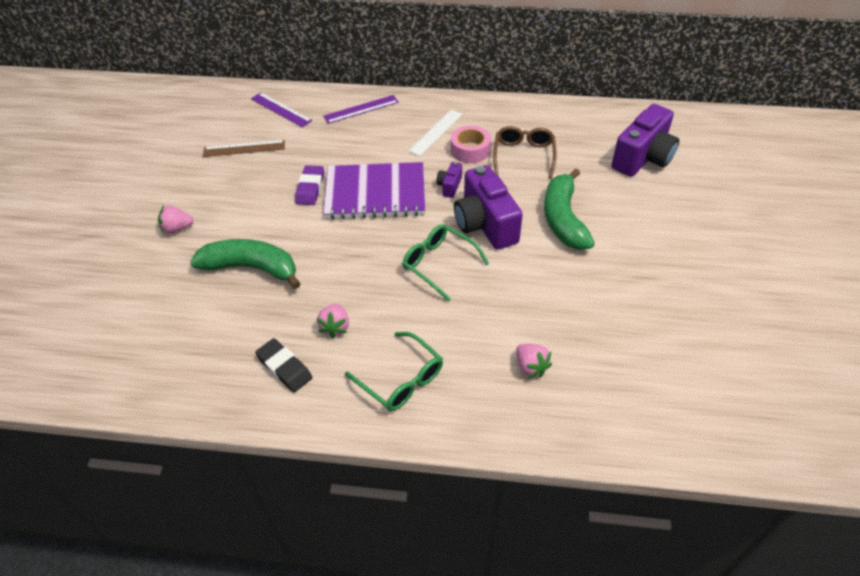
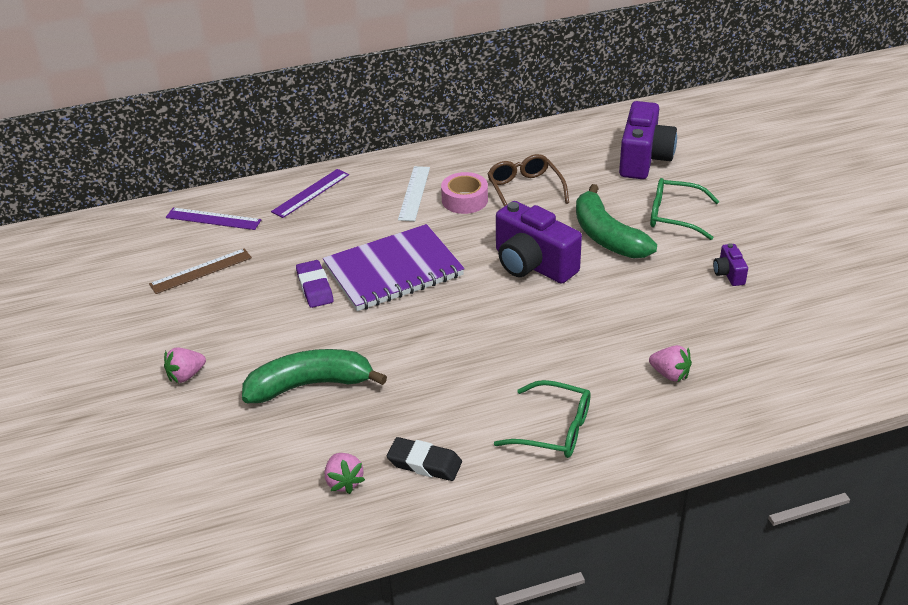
camera: 25 degrees left, 10 degrees down
pink strawberry [317,304,349,338] -> pink strawberry moved to [325,453,365,494]
green glasses [403,224,489,302] -> green glasses moved to [650,178,719,240]
purple camera [436,162,462,198] -> purple camera moved to [713,243,748,286]

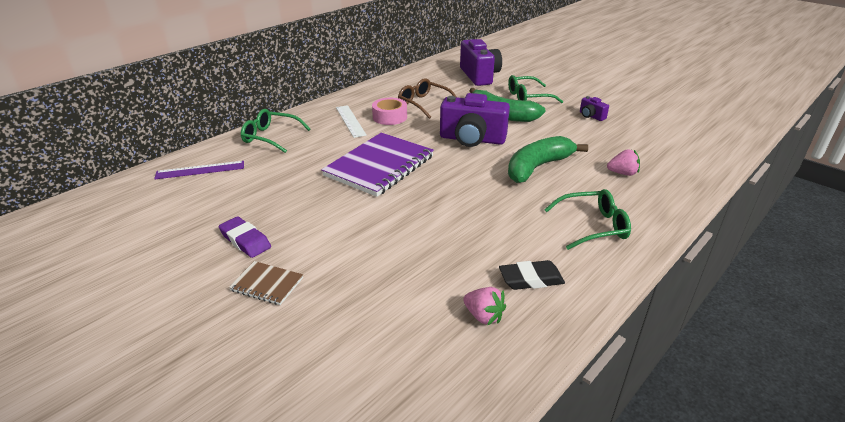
camera: 30 degrees left, 5 degrees down
brown ruler [149,248,252,294] -> none
pink strawberry [164,347,206,383] -> brown notebook [229,261,303,305]
green banana [242,349,387,403] -> green banana moved to [508,136,588,183]
purple ruler [271,169,349,218] -> green glasses [241,109,311,153]
purple eraser [296,260,333,308] -> purple eraser moved to [219,216,271,258]

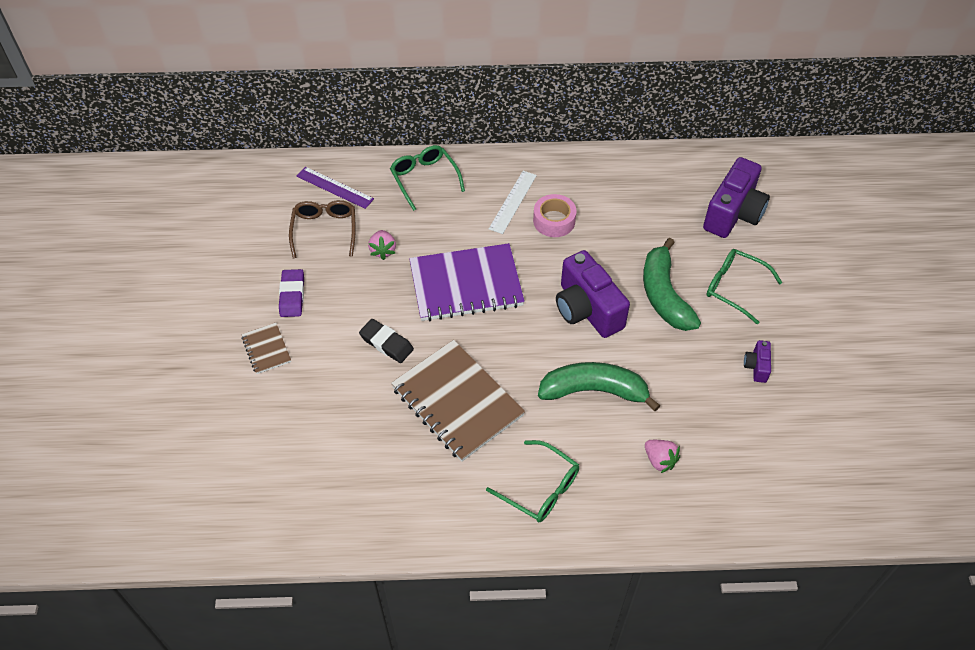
camera: 45 degrees right, 20 degrees up
brown glasses [398,78,456,119] -> brown glasses moved to [289,200,356,258]
pink strawberry [463,287,506,325] -> pink strawberry moved to [368,230,396,260]
black eraser [499,260,565,290] -> black eraser moved to [359,319,414,363]
none -> brown notebook [391,340,525,462]

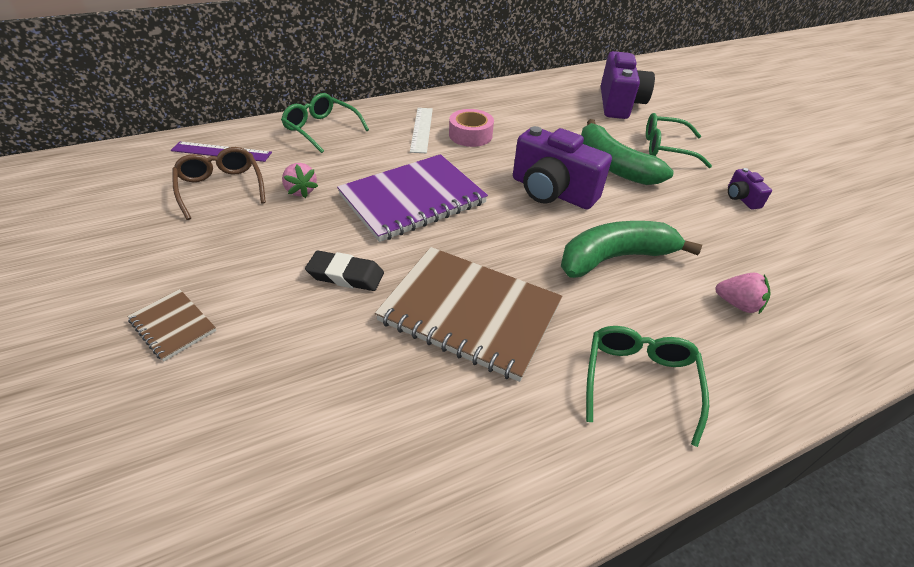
camera: 25 degrees left, 10 degrees down
purple eraser [279,269,304,317] -> none
green glasses [486,440,579,522] -> green glasses turned 90 degrees counterclockwise [586,326,709,447]

